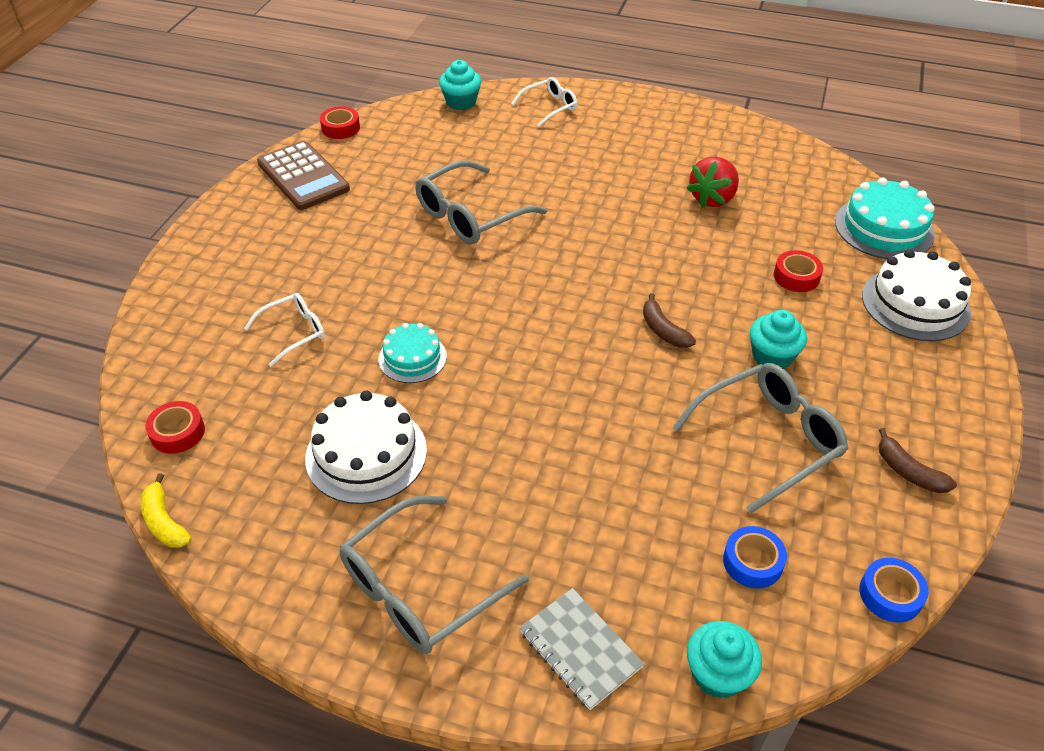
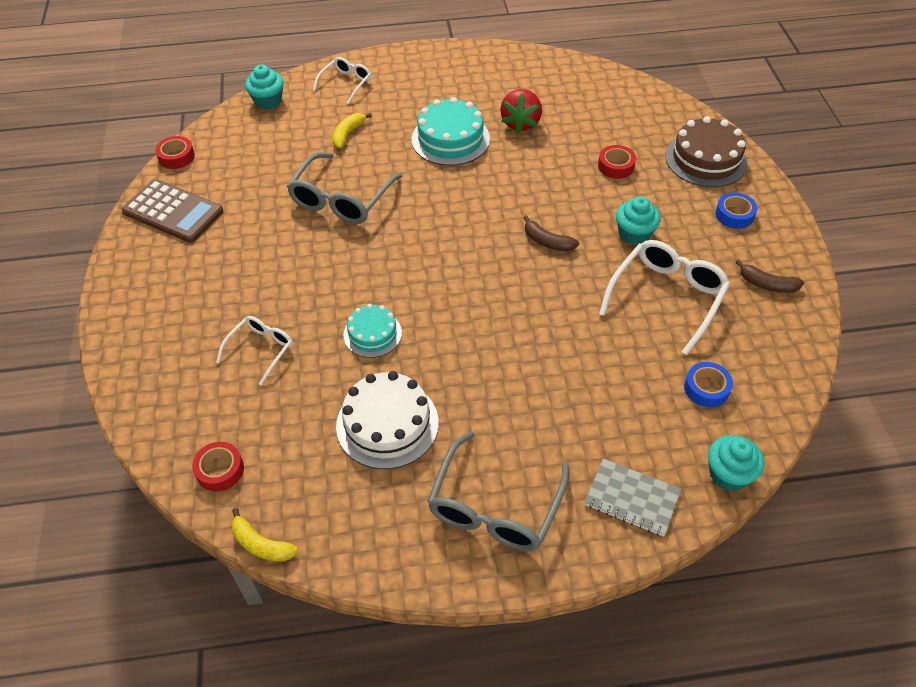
camera: 25 degrees left, 5 degrees up
grey glasses [673,363,848,513] -> white glasses [599,240,730,355]
turquoise cake [835,177,935,259] -> turquoise cake moved to [411,97,490,166]
blue tape [859,558,929,623] -> blue tape moved to [715,192,757,229]
white cake [862,249,971,341] -> brown cake [665,116,748,187]
none -> yellow banana [332,113,372,148]

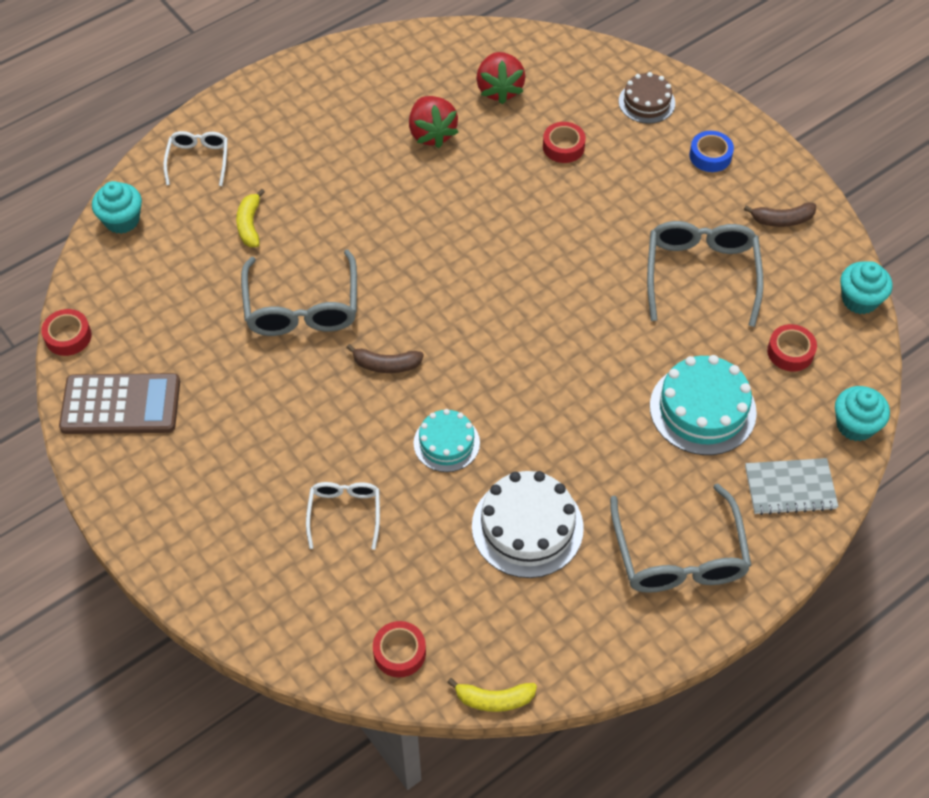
camera: 30 degrees left, 5 degrees up
turquoise cake [411,97,490,166] -> turquoise cake moved to [650,355,757,455]
brown banana [523,215,579,251] -> brown banana moved to [346,344,424,373]
white glasses [599,240,730,355] -> grey glasses [647,221,764,327]
turquoise cupcake [616,197,661,245] -> turquoise cupcake moved to [840,261,892,314]
brown cake [665,116,748,187] -> brown cake [619,72,675,124], size x0.62
blue tape [684,362,733,408] -> red tape [767,324,817,371]
none -> red strawberry [476,52,526,104]

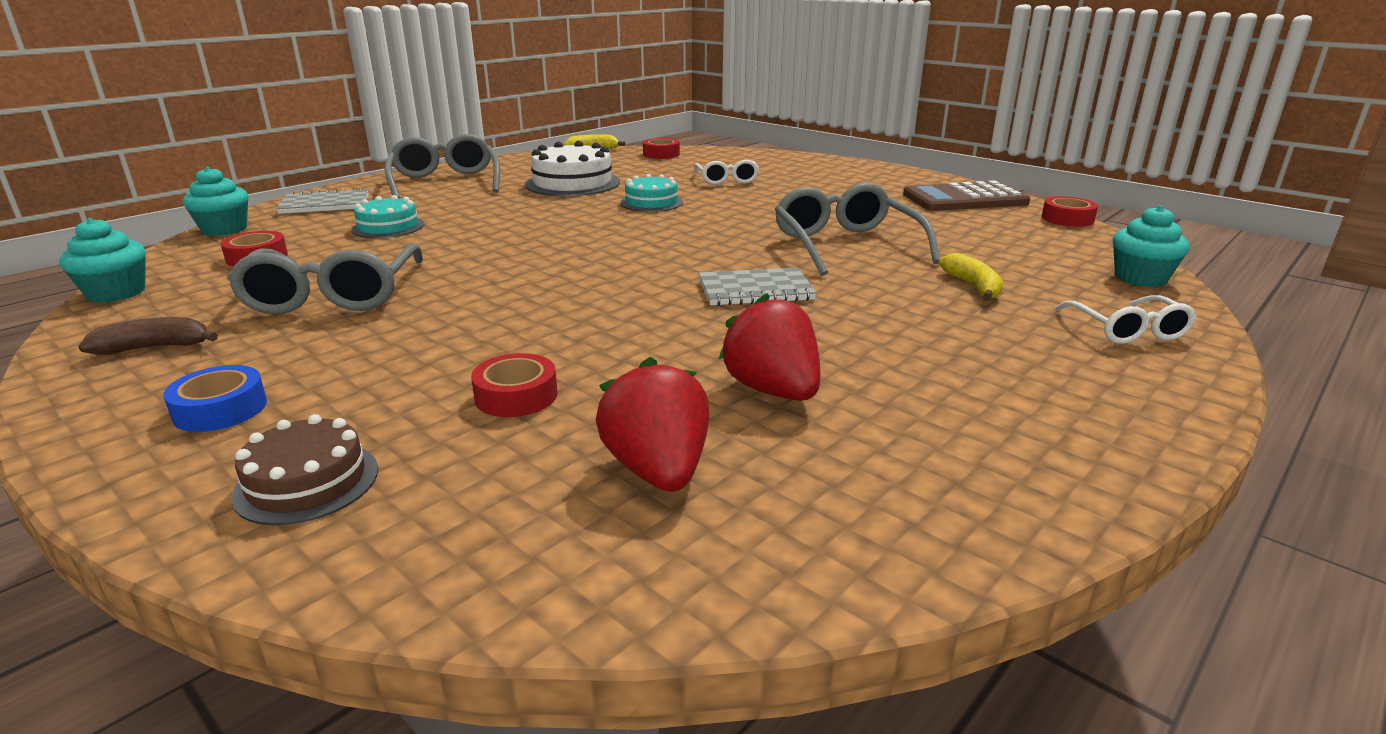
camera: 170 degrees right, 30 degrees down
brown banana [346,344,424,373] -> none
turquoise cake [650,355,757,455] -> turquoise cake [351,195,425,238], size x0.62
none -> grey notebook [699,267,817,306]

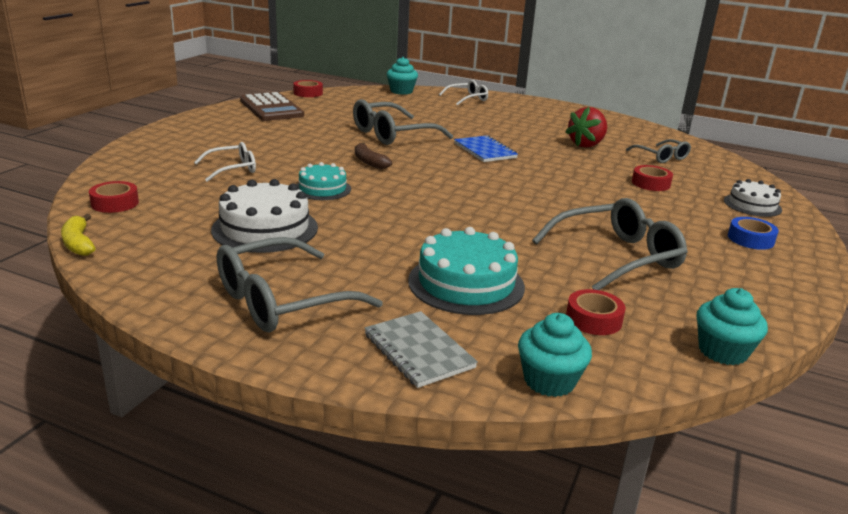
camera: 110 degrees left, 0 degrees up
brown banana [78,317,218,355] -> brown banana moved to [355,143,392,169]
brown cake [231,414,378,525] -> white cake [724,179,782,217]
turquoise cake [351,195,425,238] -> turquoise cake [408,227,525,315], size x1.62
red strawberry [596,357,709,492] -> grey glasses [626,139,691,163]
grey notebook [699,267,817,306] -> blue notebook [454,135,518,162]
yellow banana [939,253,1003,300] -> none

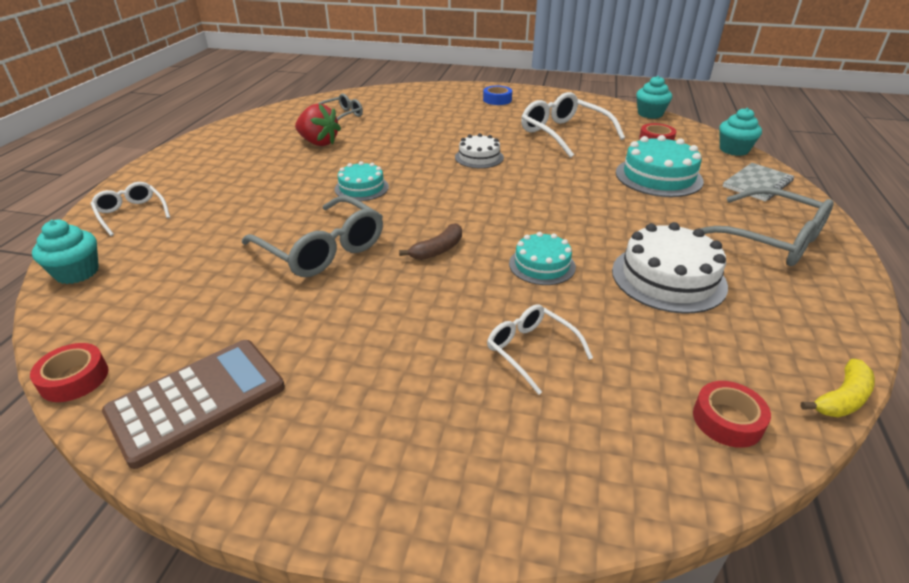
camera: 100 degrees left, 10 degrees up
blue notebook [454,135,518,162] -> turquoise cake [335,161,389,201]
grey glasses [532,198,688,290] -> white glasses [521,92,625,158]
red tape [632,165,673,191] -> none
white cake [724,179,782,217] -> white cake moved to [455,133,504,168]

